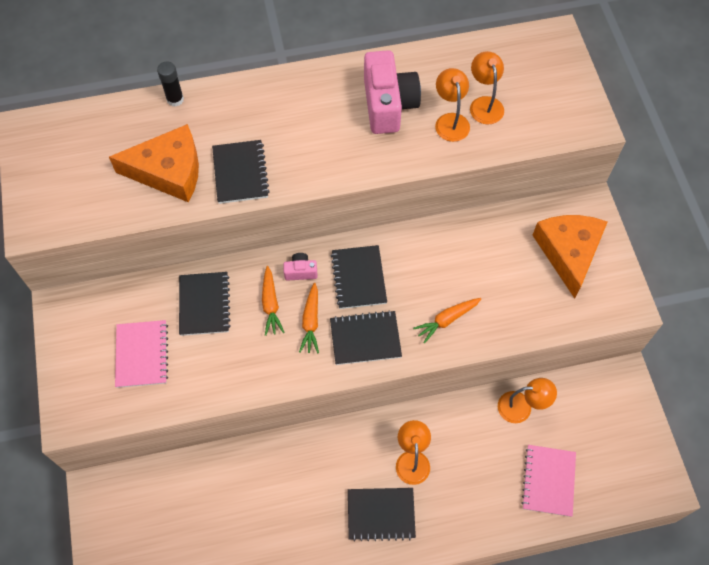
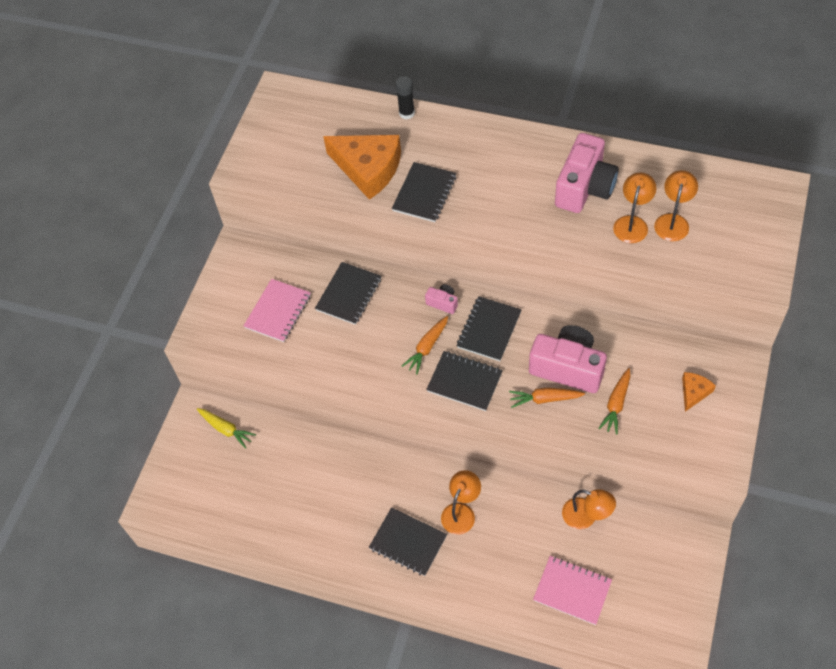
camera: 35 degrees right, 5 degrees down
orange carrot [262,266,285,336] -> orange carrot moved to [598,368,630,435]
pink notebook [521,445,576,517] -> pink notebook turned 75 degrees clockwise [533,556,612,625]
orange cheese [532,215,607,298] -> orange cheese [682,372,716,412], size x0.47
none -> yellow carrot [197,408,256,449]
none -> pink camera [529,325,607,393]

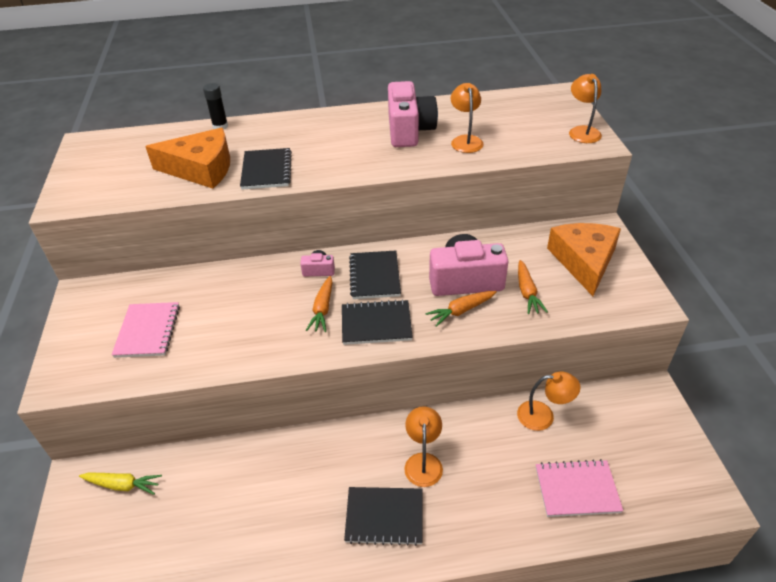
camera: 30 degrees left, 15 degrees down
black notebook [315,262,381,325] -> none
orange lamp [654,170,698,241] -> orange lamp moved to [569,74,602,143]
orange cheese [682,372,716,412] -> orange cheese [547,223,621,296], size x2.13

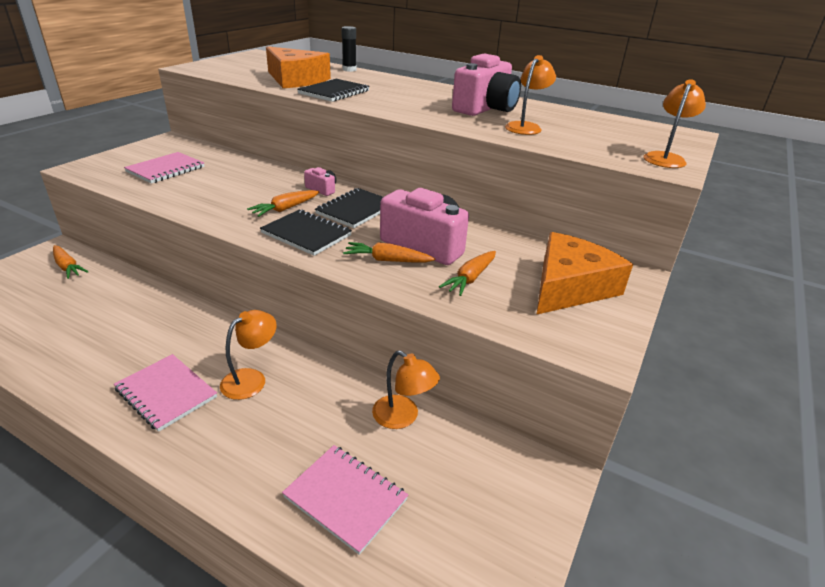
camera: 35 degrees right, 10 degrees down
yellow carrot [79,472,162,495] -> orange carrot [53,245,89,279]
black notebook [344,487,422,546] -> pink notebook [114,354,217,432]

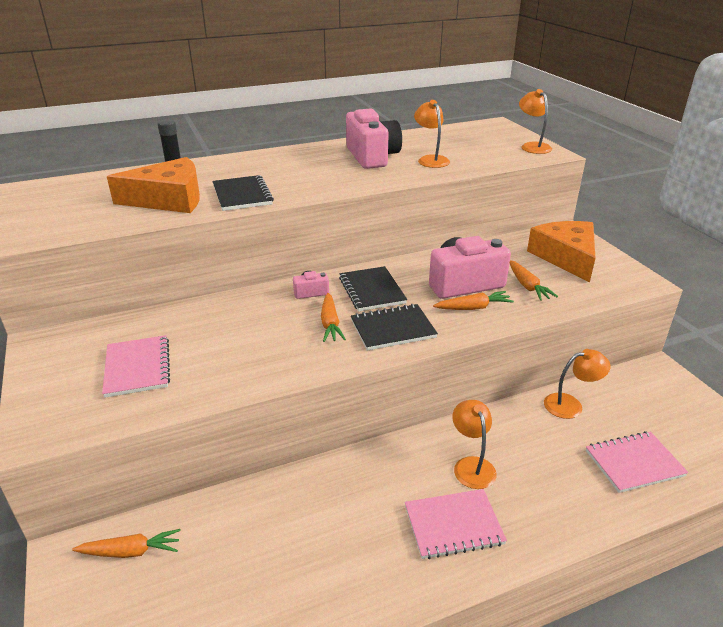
camera: 50 degrees left, 0 degrees up
orange carrot [343,242,435,263] -> orange carrot turned 150 degrees counterclockwise [433,291,514,310]

